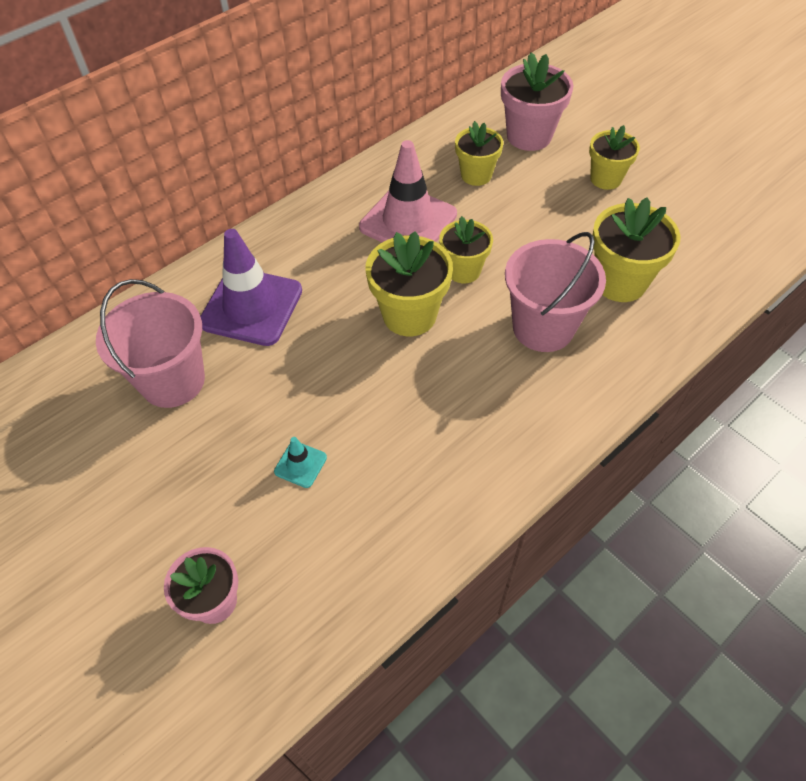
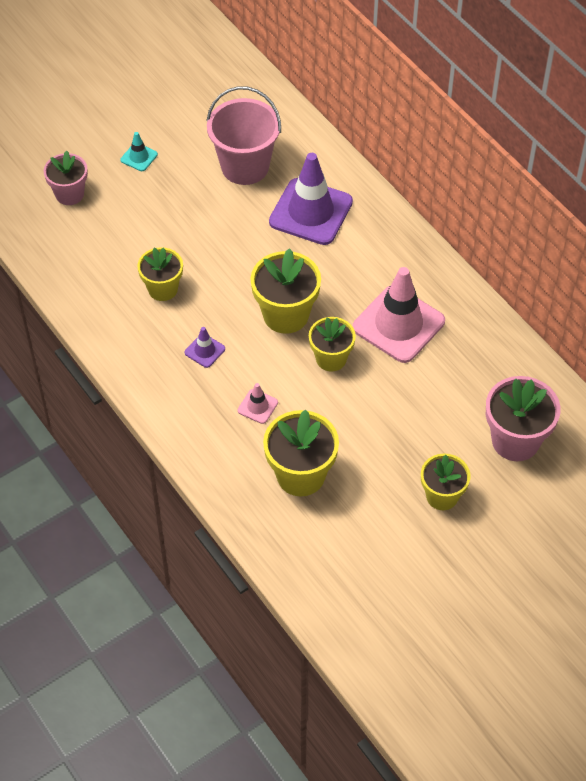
camera: 95 degrees right, 0 degrees up
turquoise traffic cone [274,437,327,488] -> turquoise traffic cone moved to [121,132,158,171]
yellow flower pot [455,121,504,186] -> yellow flower pot moved to [137,247,183,301]
pink bucket [505,232,606,352] -> pink traffic cone [237,383,278,424]
none -> purple traffic cone [184,327,225,368]

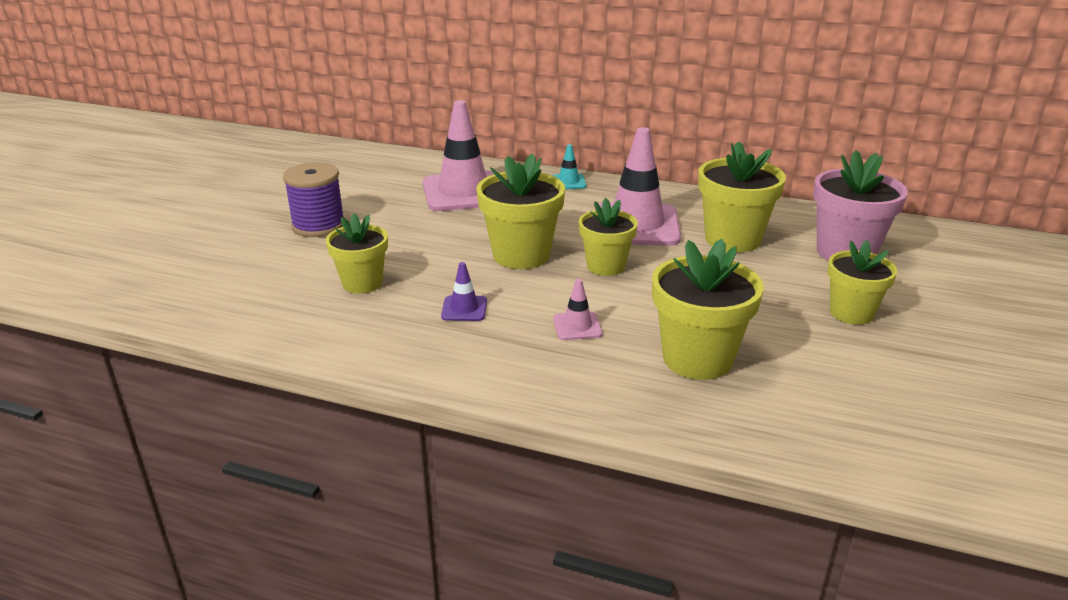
camera: 35 degrees left, 25 degrees down
pink flower pot [43,151,88,205] -> none
turquoise traffic cone [121,132,158,171] -> turquoise traffic cone moved to [552,144,586,189]
pink bucket [206,86,281,185] -> none
purple traffic cone [269,153,353,245] -> pink traffic cone [423,100,494,211]
none -> purple spool [283,162,344,237]
none -> yellow flower pot [698,141,786,253]

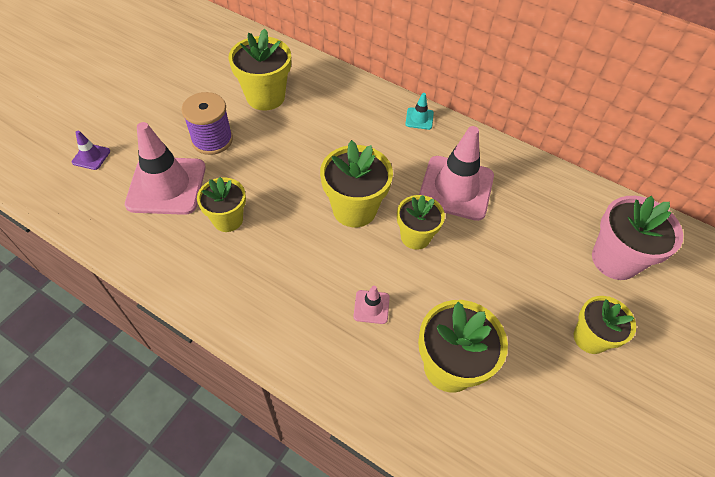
camera: 10 degrees right, 25 degrees up
pink traffic cone [423,100,494,211] -> pink traffic cone moved to [125,122,206,215]
purple traffic cone [441,262,487,321] -> purple traffic cone moved to [72,131,110,170]
yellow flower pot [698,141,786,253] -> yellow flower pot moved to [229,28,291,111]

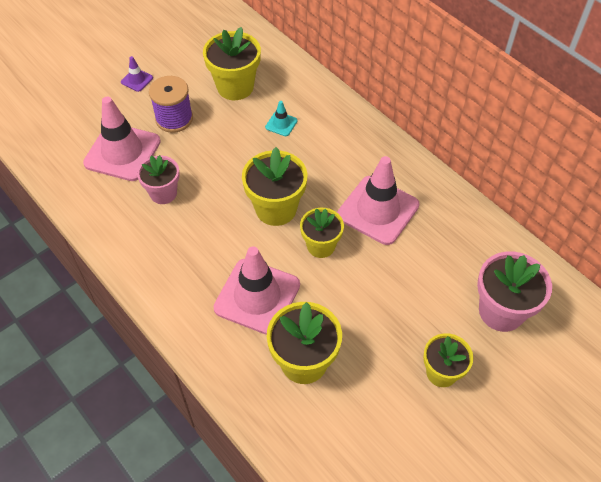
camera: 20 degrees right, 0 degrees up
purple traffic cone [72,131,110,170] -> purple traffic cone moved to [121,56,153,92]
yellow flower pot [197,177,246,232] -> pink flower pot [137,155,180,204]
pink traffic cone [353,286,390,324] -> pink traffic cone [213,246,300,335], size x2.30
turquoise traffic cone [405,93,434,130] -> turquoise traffic cone moved to [265,101,298,136]

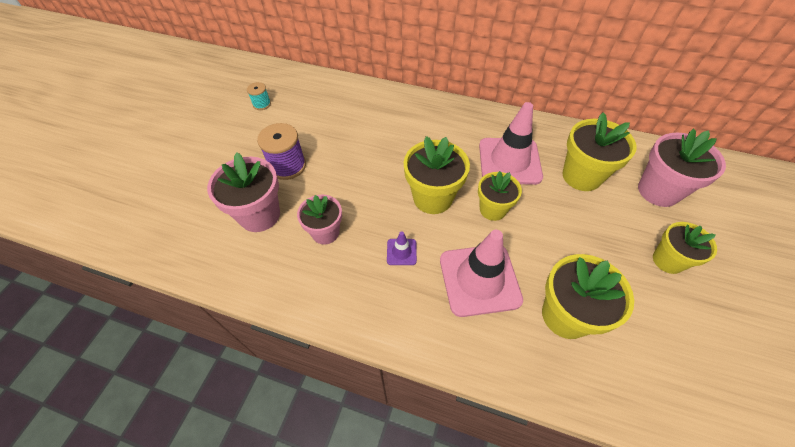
camera: 30 degrees left, 0 degrees up
pink traffic cone [83,96,161,181] -> pink flower pot [207,153,280,232]
purple traffic cone [121,56,153,92] -> purple traffic cone moved to [387,231,417,265]
yellow flower pot [203,27,261,100] -> yellow flower pot moved to [562,112,636,191]
turquoise traffic cone [265,101,298,136] -> none
none -> turquoise spool [247,82,271,110]

